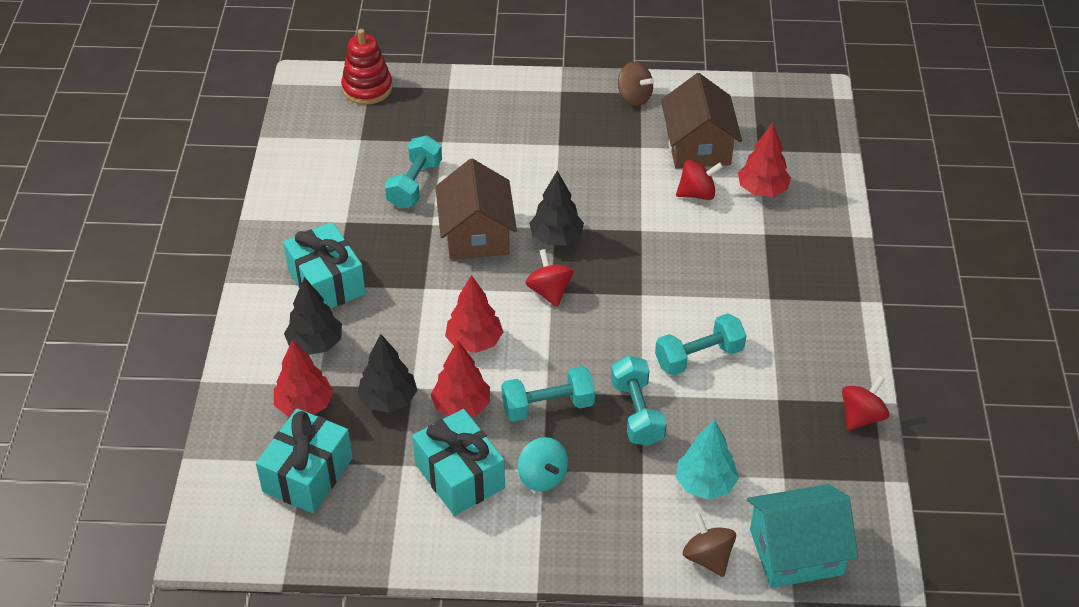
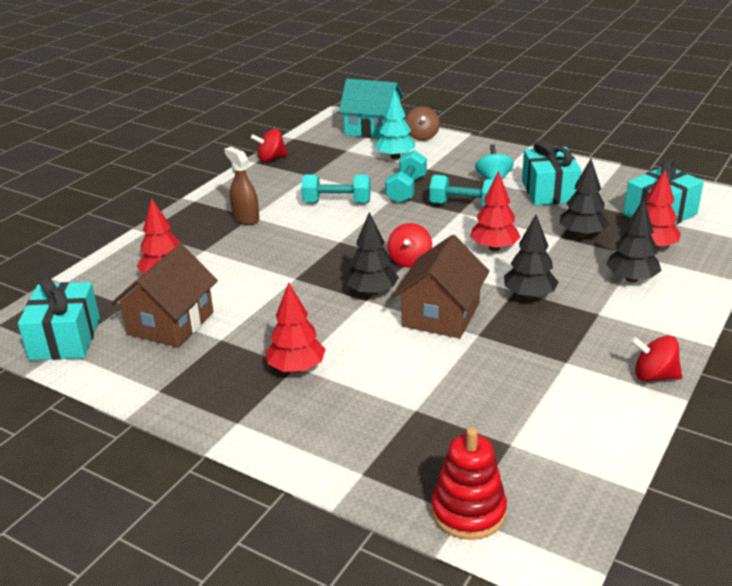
camera: 150 degrees left, 15 degrees down
turquoise gift [283,222,366,309] -> turquoise gift moved to [18,276,100,360]
turquoise dumbbell [385,135,442,208] -> none
red tree [431,340,490,417] -> red tree moved to [266,282,326,373]
brown spinning top [618,62,654,106] -> none
red spinning top [676,160,723,200] -> red spinning top moved to [631,336,682,381]
none -> brown spray bottle [224,147,259,225]
none -> black tree [504,215,559,299]

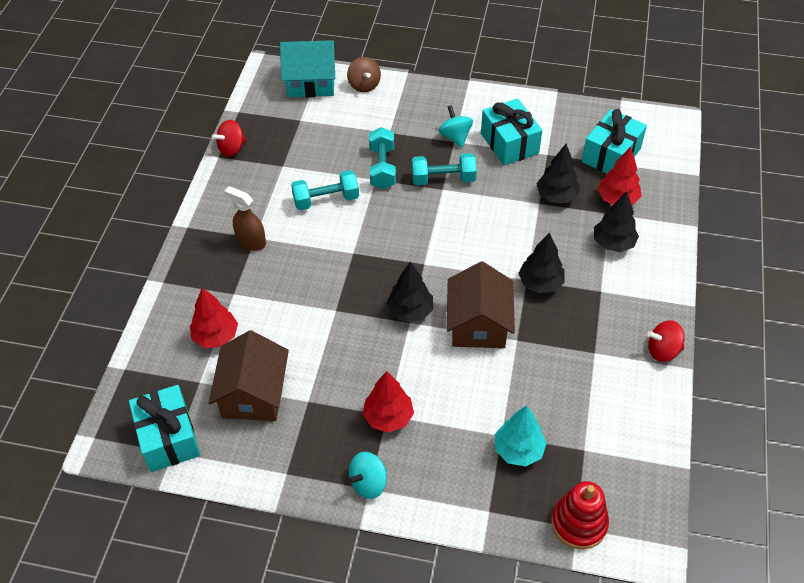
camera: 20 degrees left, 20 degrees up
turquoise tree [374,90,415,159] -> turquoise tree moved to [495,405,547,466]
red spinning top [388,223,432,268] -> none
red tree [470,171,521,251] -> none
none -> turquoise spinning top [347,452,387,499]

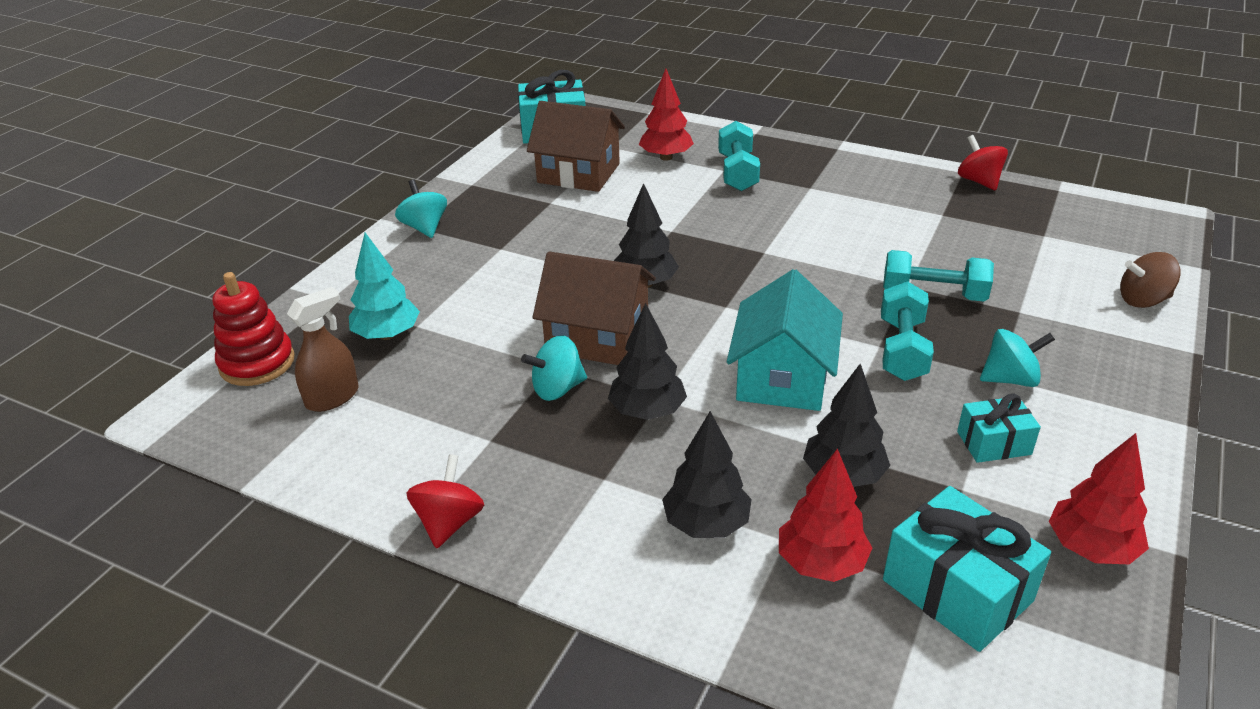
camera: 105 degrees right, 15 degrees down
brown spray bottle [224,186,266,250] -> brown spray bottle moved to [287,287,359,412]
turquoise house [280,40,336,97] -> turquoise house moved to [727,269,843,411]
turquoise dumbbell [291,170,359,210] -> turquoise dumbbell moved to [718,121,760,191]
red tree [363,371,414,433] -> red tree moved to [1049,433,1149,564]
turquoise gift [481,98,542,166] -> turquoise gift [957,394,1041,463], size x0.59
none -> turquoise spinning top [521,335,587,401]

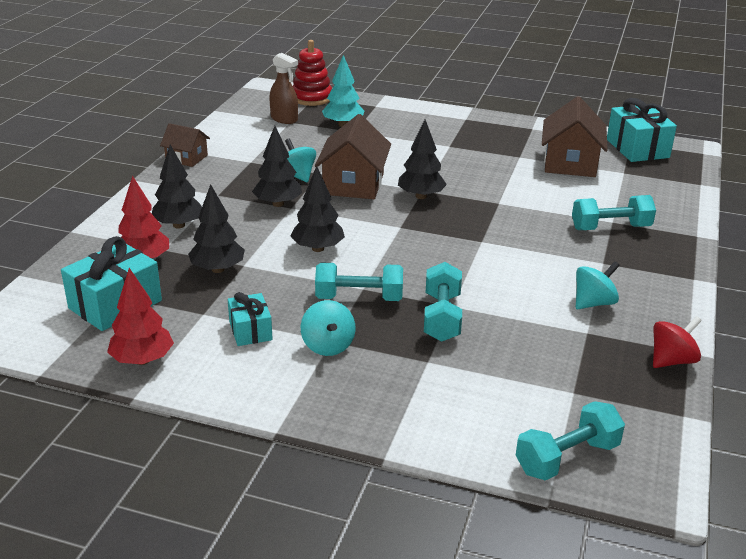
camera: 80 degrees right, 5 degrees down
turquoise spinning top [395,180,447,238] -> turquoise spinning top moved to [576,261,620,309]
red spinning top [407,454,484,548] -> brown house [160,123,210,167]
red tree [639,69,694,161] -> none
turquoise house [727,269,843,411] -> black tree [291,166,345,252]
brown spinning top [1120,252,1180,308] -> none
none -> turquoise dumbbell [516,401,625,481]

